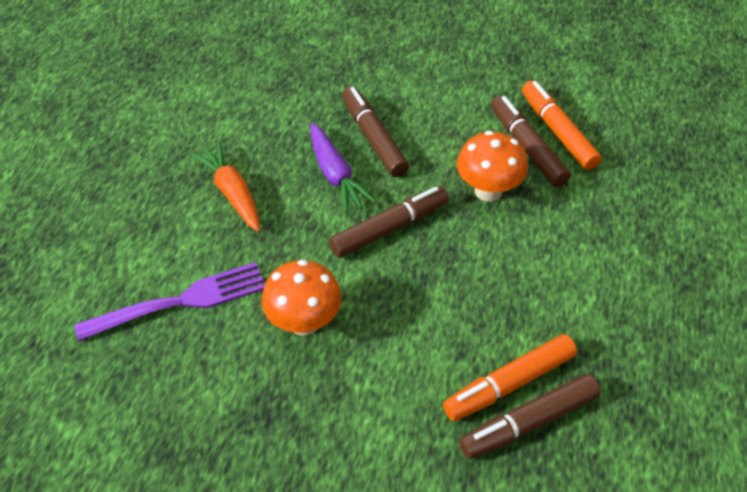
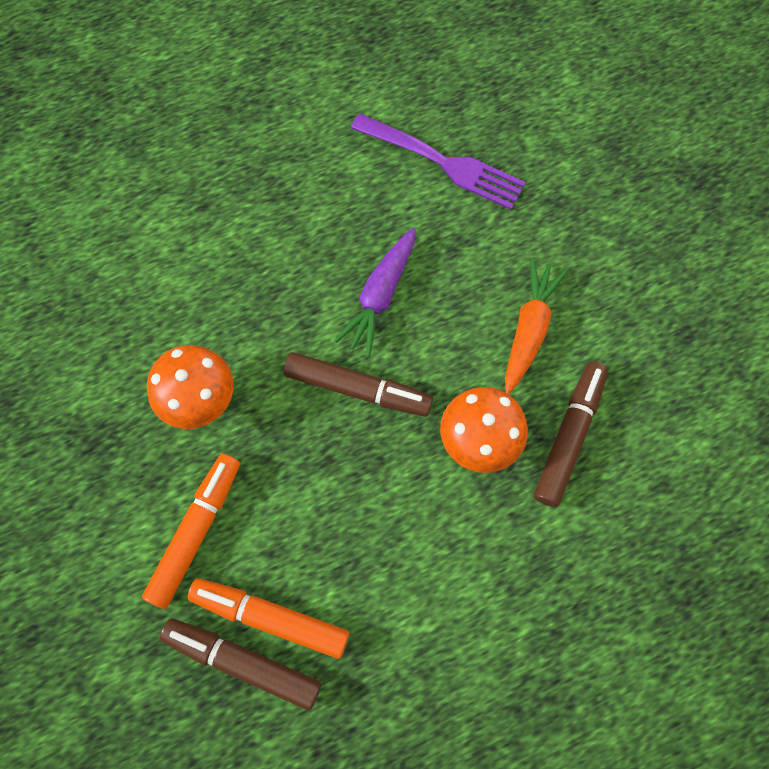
camera: 50 degrees right, 20 degrees up
purple fork [74,262,265,341] -> purple fork moved to [351,113,526,210]
orange carrot [190,141,260,232] -> orange carrot moved to [505,258,568,394]
brown marker [342,86,409,177] -> none
orange marker [522,80,602,170] -> orange marker moved to [142,453,240,609]

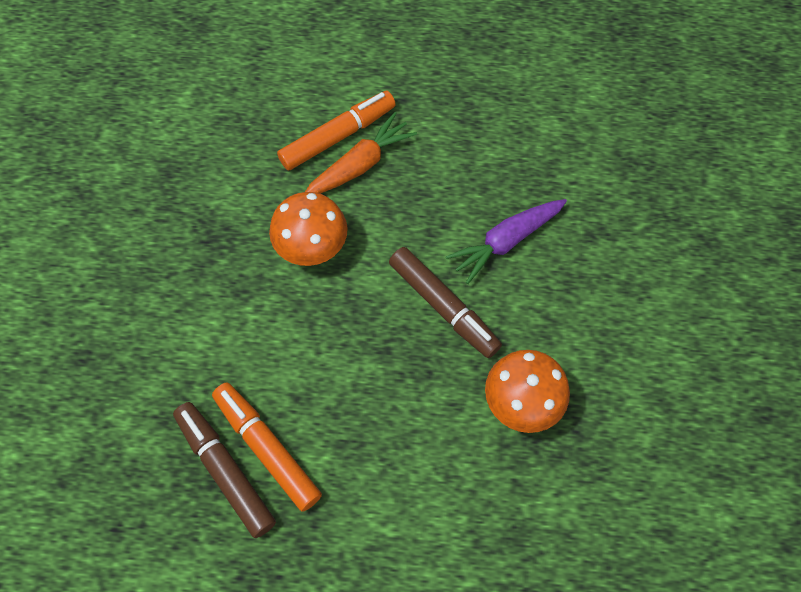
camera: 30 degrees right, 5 degrees down
orange marker [142,453,240,609] -> orange marker moved to [277,91,396,170]
purple fork [351,113,526,210] -> none
orange carrot [505,258,568,394] -> orange carrot moved to [305,112,417,194]
brown marker [534,361,608,507] -> none

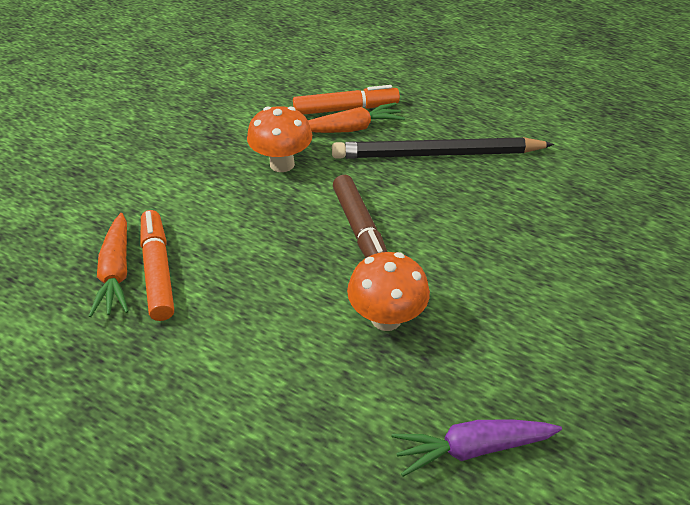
camera: 25 degrees right, 20 degrees down
brown marker [173,402,276,538] -> orange carrot [89,213,129,317]
purple carrot [446,199,567,284] -> purple carrot moved to [392,420,562,477]
none -> black pencil [332,137,554,159]

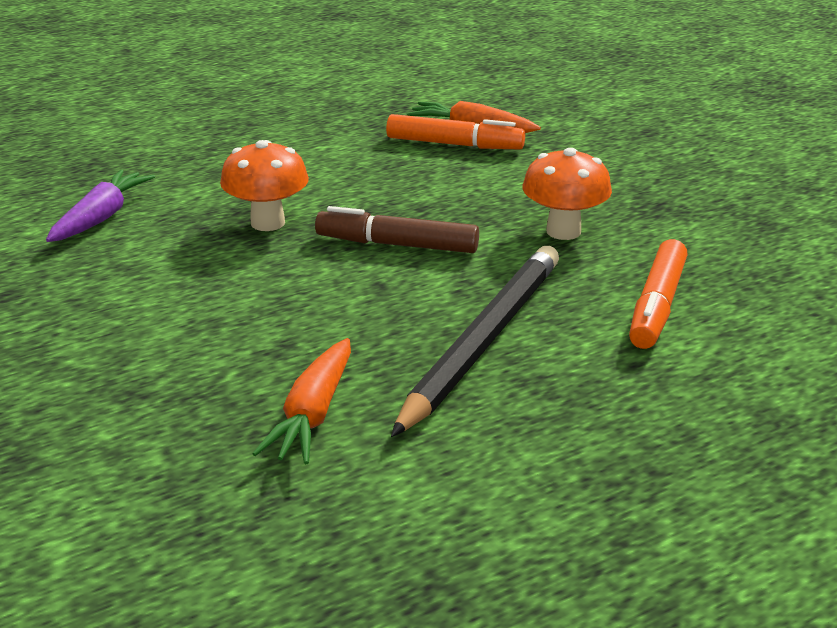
camera: 120 degrees right, 15 degrees down
orange carrot [308,102,405,133] -> orange carrot moved to [252,338,351,464]

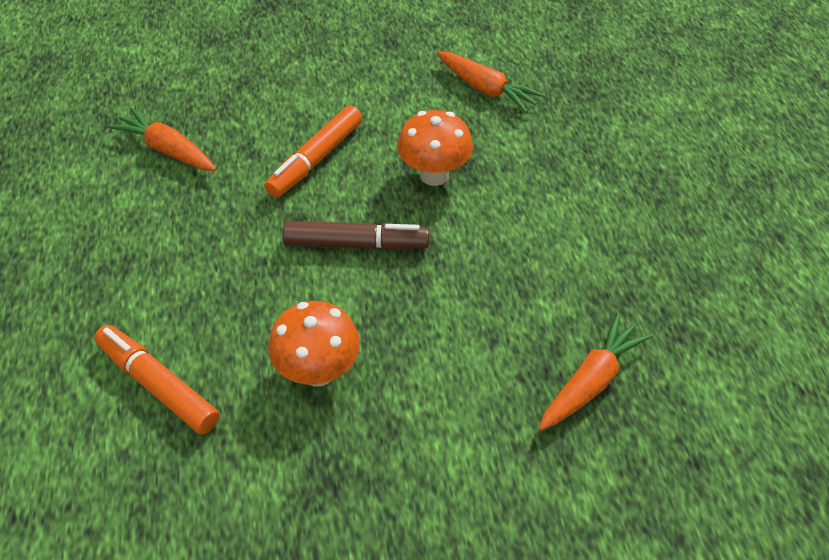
camera: 110 degrees right, 20 degrees up
purple carrot [46,170,155,242] -> orange carrot [437,51,545,113]
brown marker [315,206,479,253] -> brown marker turned 60 degrees clockwise [283,221,429,250]
orange marker [386,114,525,149] -> orange marker moved to [265,105,362,198]
black pencil [391,246,559,437] -> none

